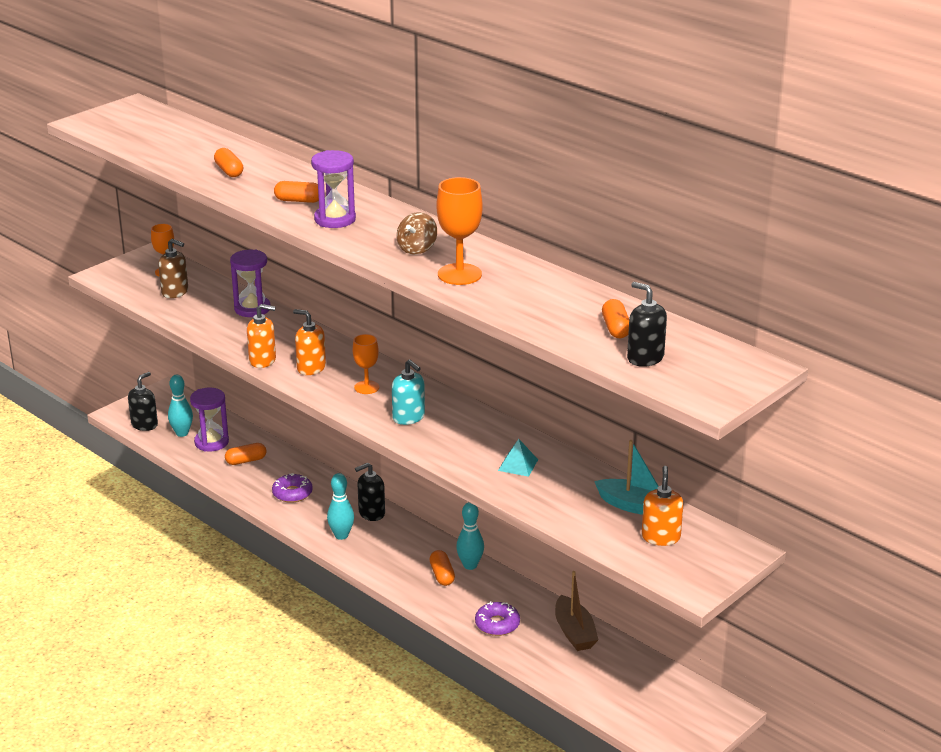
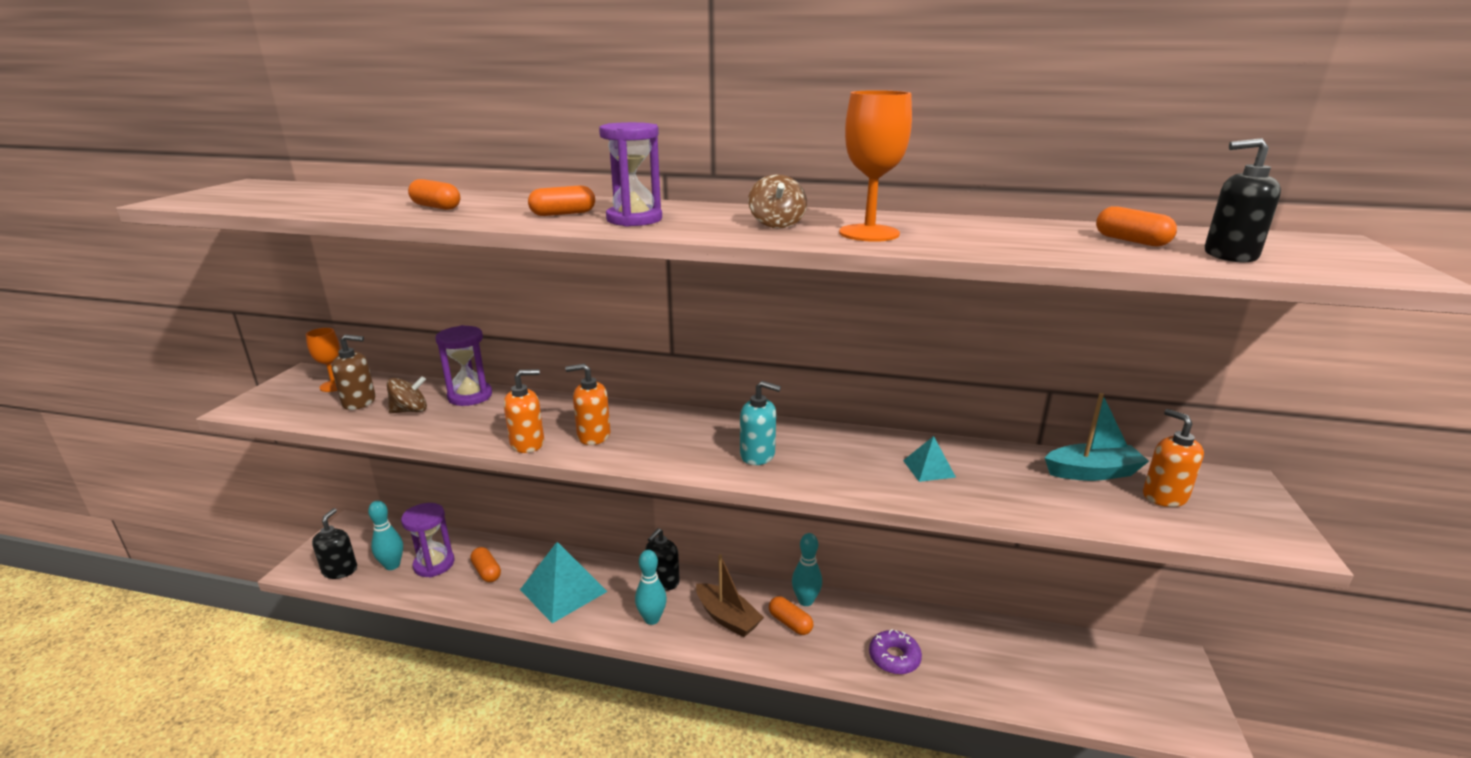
camera: 30 degrees left, 5 degrees down
orange capsule [225,443,266,465] -> orange capsule turned 75 degrees counterclockwise [470,547,501,582]
purple donut [272,473,313,503] -> turquoise pyramid [520,542,608,623]
orange goblet [353,334,379,394] -> none
brown boat [555,571,599,651] -> brown boat moved to [696,554,764,637]
none -> brown spinning top [387,376,427,413]

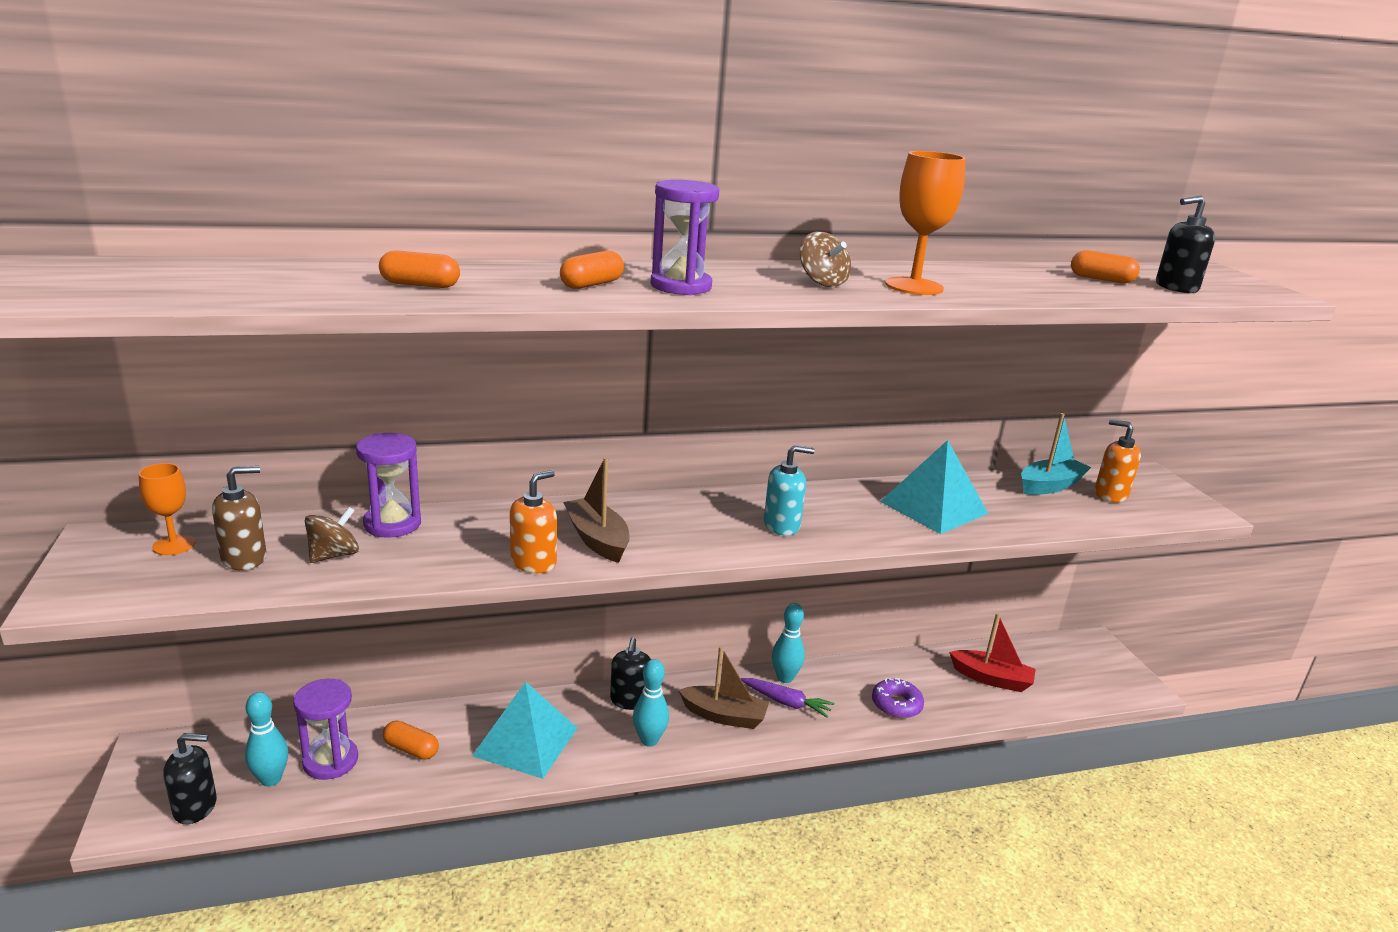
camera: 30 degrees left, 0 degrees up
black soap dispenser [312,508,357,579] -> black soap dispenser turned 105 degrees clockwise [163,733,217,824]
orange soap dispenser [565,364,611,445] -> brown boat [563,457,630,563]
orange capsule [769,596,813,635] -> purple carrot [741,678,834,718]
turquoise pyramid [903,436,956,482] -> turquoise pyramid [880,440,988,534], size x2.02
none -> red boat [949,613,1036,692]

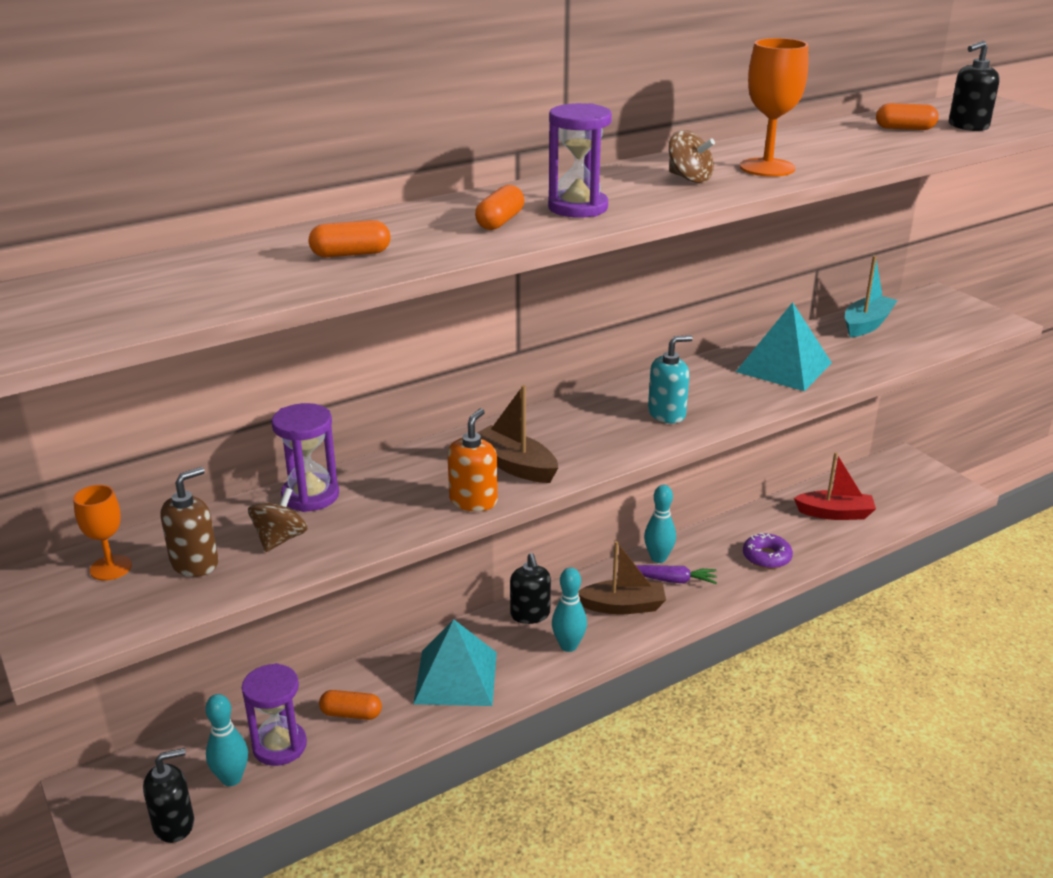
camera: 15 degrees left, 5 degrees up
orange soap dispenser [1094,419,1141,502] -> none

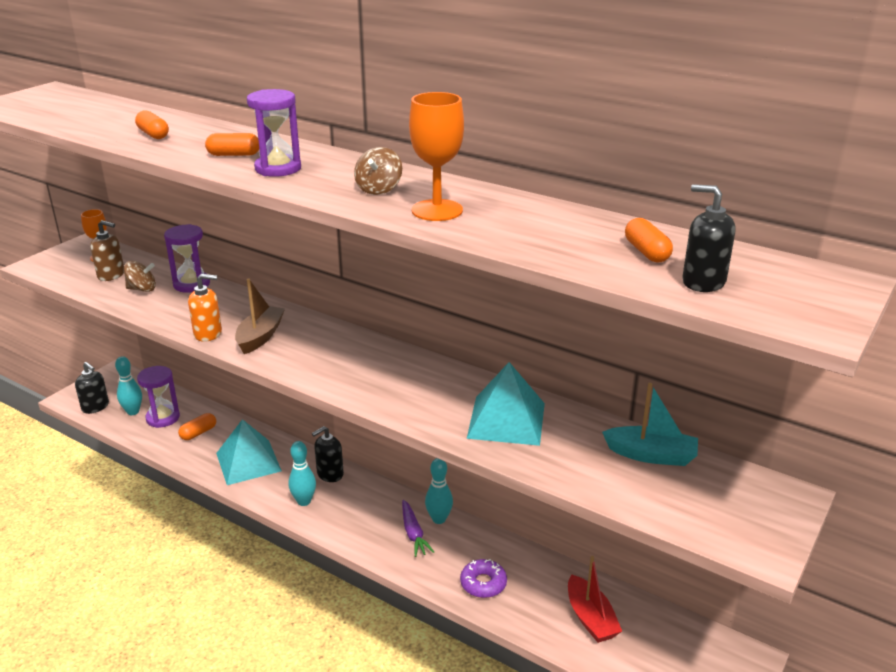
camera: 65 degrees right, 0 degrees up
orange capsule [319,690,382,720] -> orange capsule turned 60 degrees clockwise [178,413,216,440]
brown boat [578,541,666,615] -> none
turquoise soap dispenser [648,335,693,423] -> none

